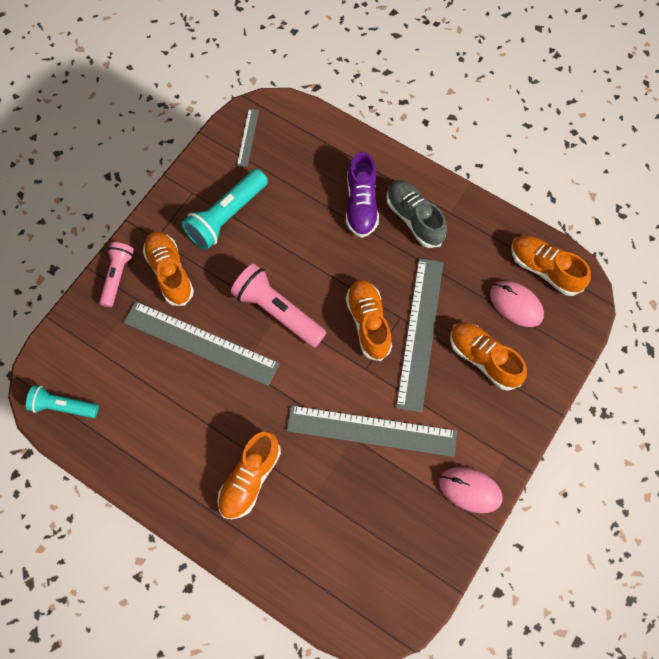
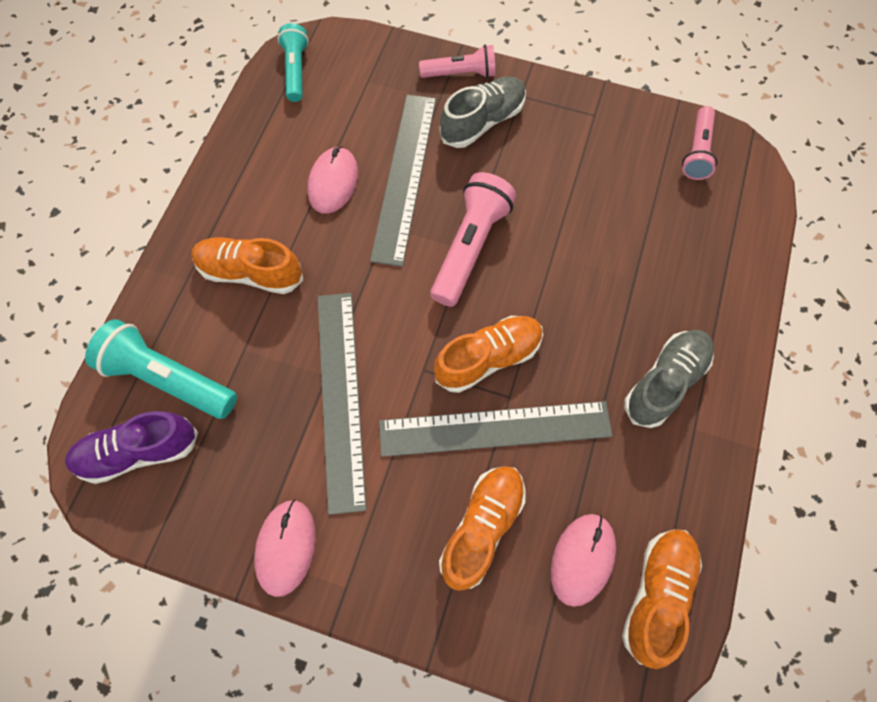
camera: 75 degrees right, 0 degrees up
orange shoe [143,231,194,306] -> grey shoe [440,76,526,148]
turquoise flashlight [182,169,268,250] -> turquoise flashlight moved to [85,319,237,419]
grey ruler [237,109,259,167] -> pink flashlight [682,106,717,180]
purple shoe [346,152,379,238] -> purple shoe moved to [65,411,198,484]
none -> pink mouse [307,146,358,214]

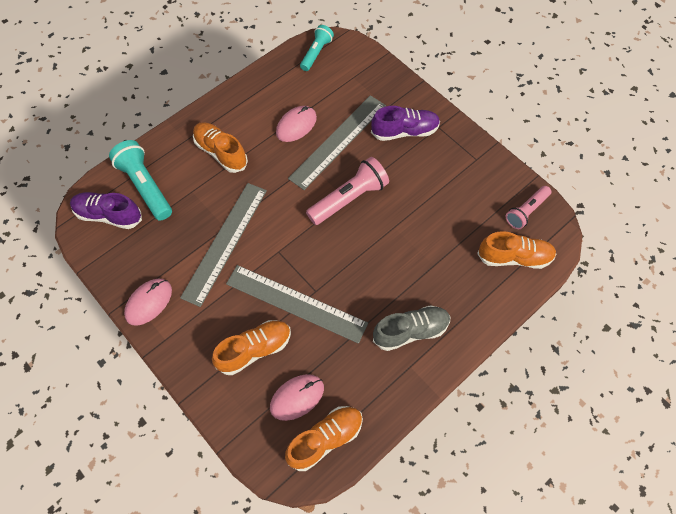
camera: 30 degrees right, 5 degrees down
pink flashlight [419,45,495,78] -> none
orange shoe [434,316,543,393] -> orange shoe moved to [477,231,556,269]
grey shoe [440,76,526,148] -> purple shoe [371,106,440,141]

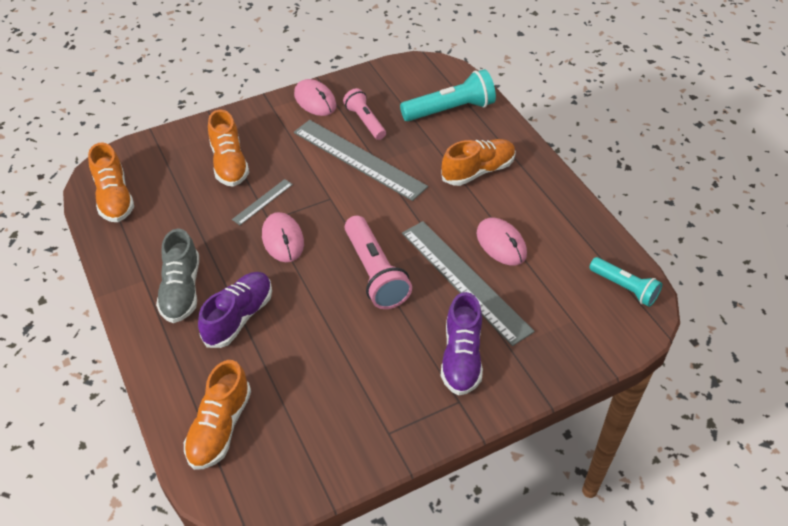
camera: 105 degrees right, 15 degrees down
purple shoe [70,192,142,229] -> purple shoe moved to [198,272,272,348]
grey ruler [226,265,368,344] -> grey ruler [232,179,293,225], size x0.45
pink mouse [270,374,324,421] -> pink mouse moved to [262,212,304,262]
pink flashlight [506,186,551,229] -> pink flashlight moved to [343,88,386,140]

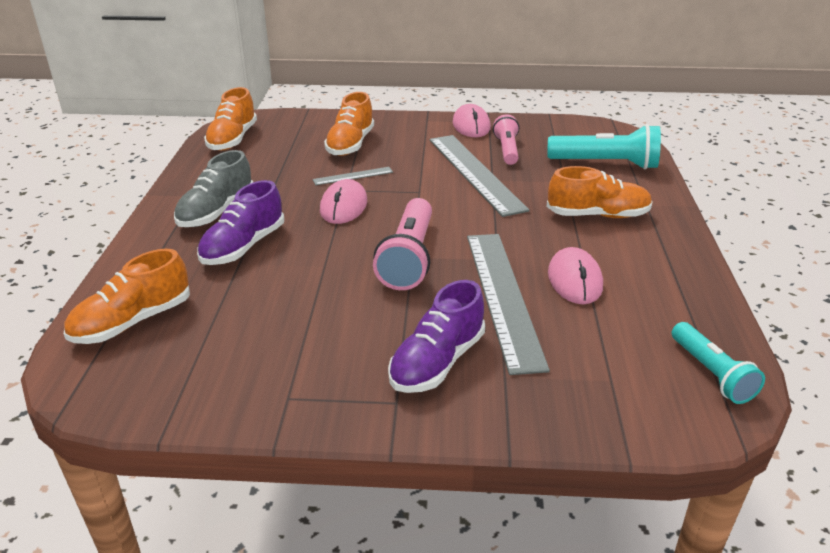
camera: 30 degrees right, 15 degrees down
purple shoe [198,272,272,348] -> purple shoe turned 150 degrees clockwise [197,180,284,265]

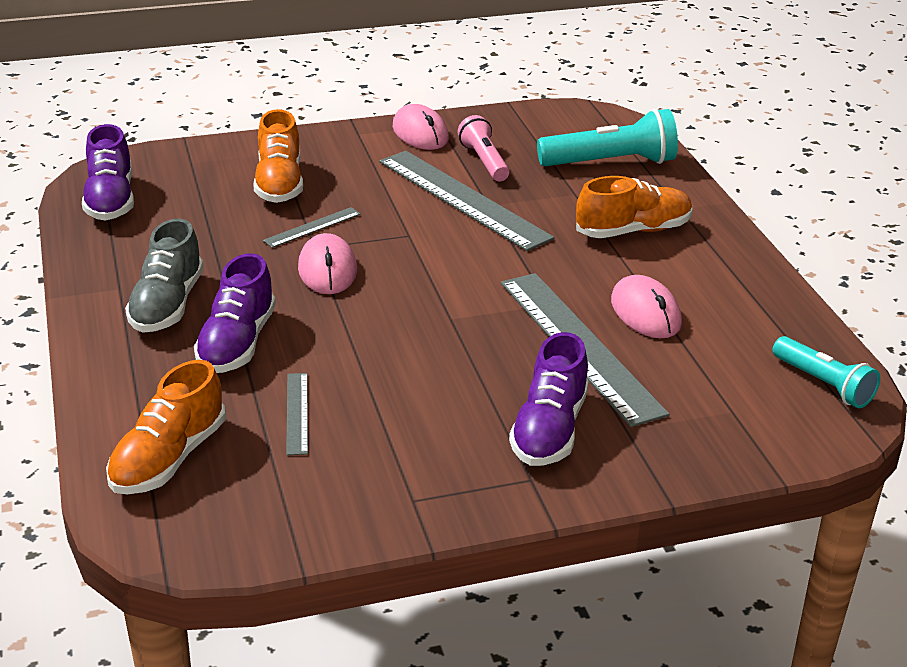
camera: 20 degrees left, 0 degrees up
orange shoe [204,87,257,151] -> purple shoe [82,124,134,221]
pink flashlight [373,198,432,290] -> none
none -> grey ruler [286,373,308,455]

